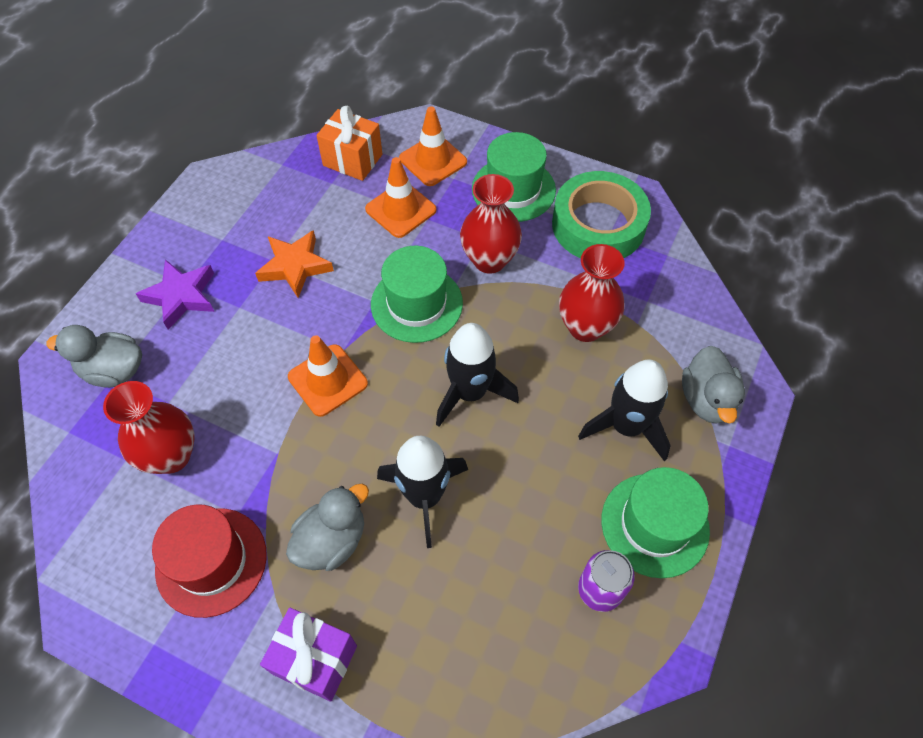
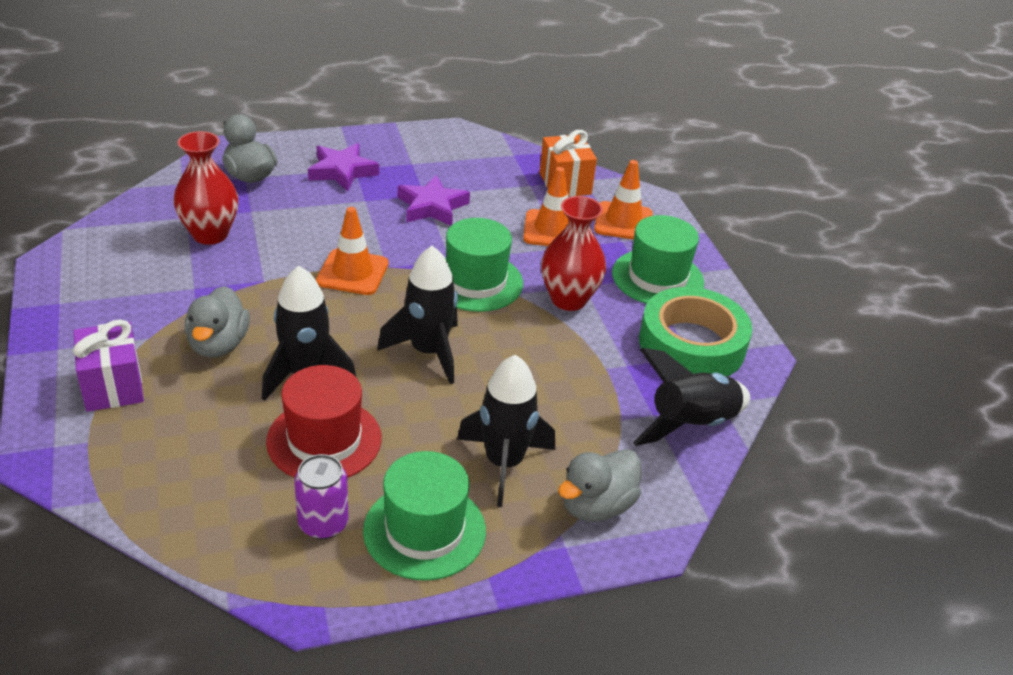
camera: 45 degrees right, 20 degrees down
red hat [152,504,267,618] -> red hat moved to [266,365,382,478]
orange star [255,230,334,298] -> purple star [398,175,470,226]
grey duck [286,484,369,571] -> grey duck turned 90 degrees clockwise [185,286,250,358]
red vase [559,244,625,342] -> none
none -> black rocket [633,348,750,446]

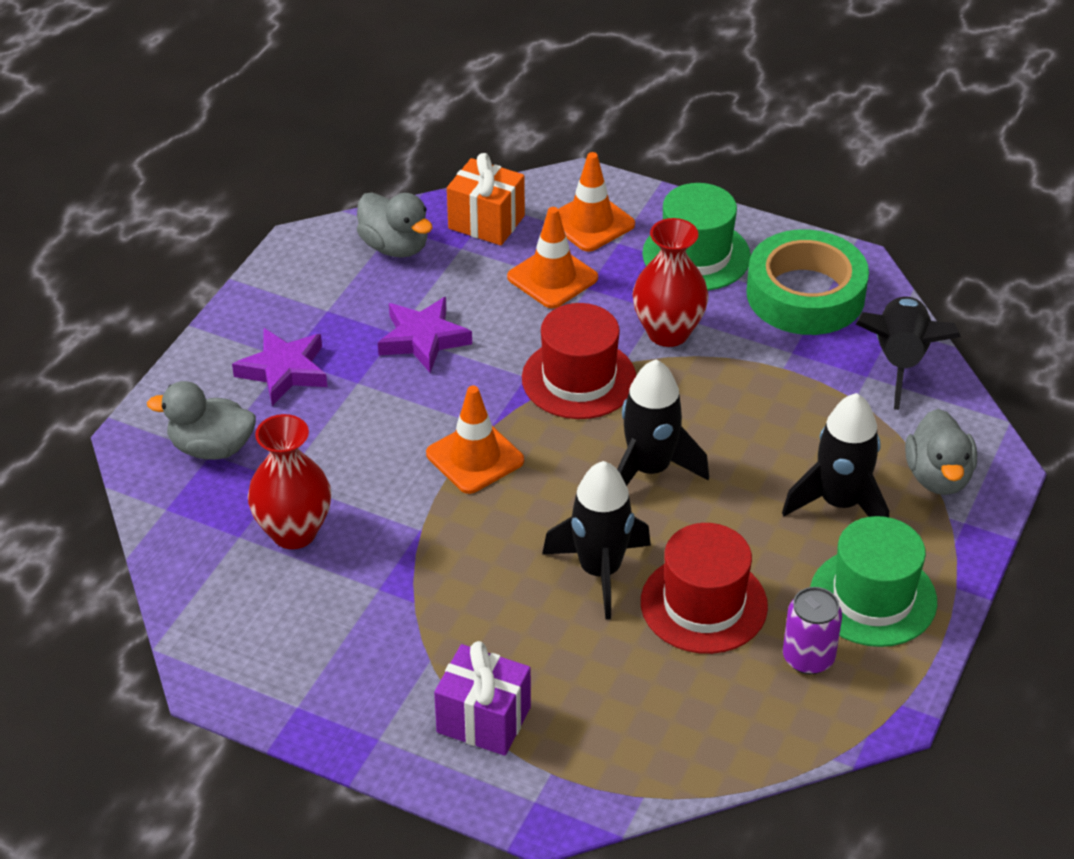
camera: 45 degrees left, 5 degrees up
grey duck [185,286,250,358] -> grey duck moved to [357,193,433,258]
green hat [445,218,523,312] -> red hat [522,303,636,419]

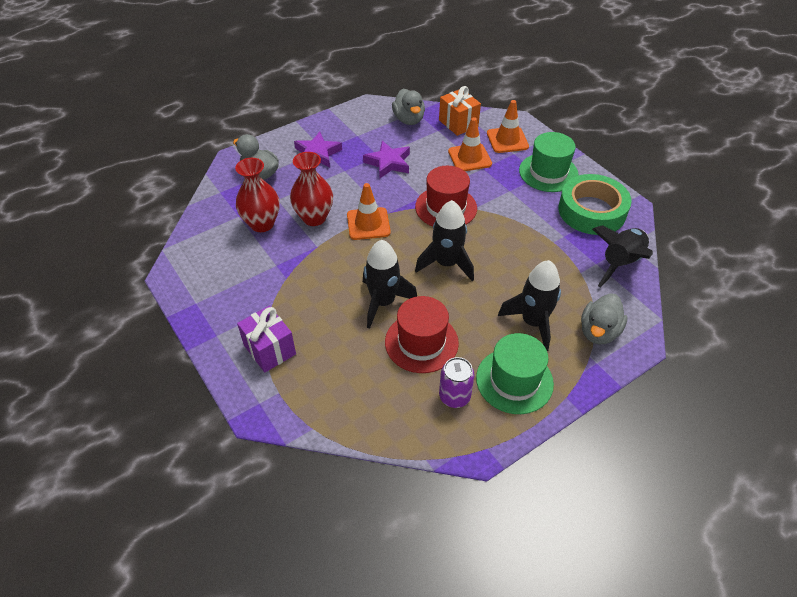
camera: 30 degrees right, 5 degrees up
red vase [633,218,709,347] -> red vase moved to [290,152,333,226]

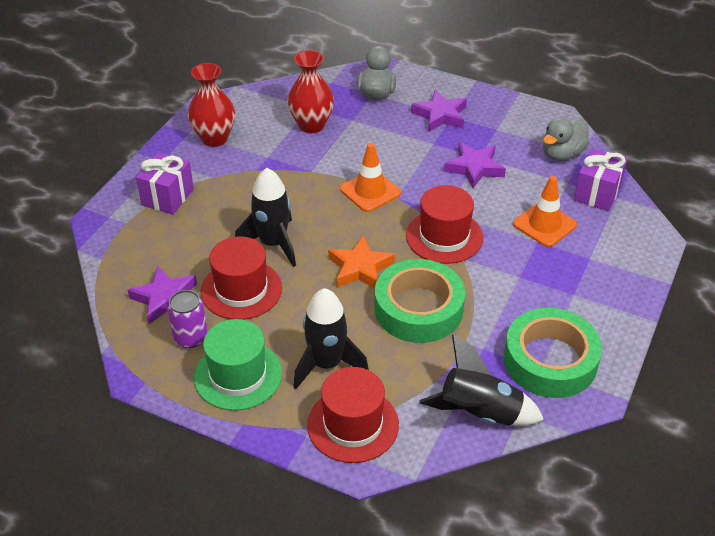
camera: 60 degrees right, 5 degrees down
red vase [290,152,333,226] -> red vase moved to [188,63,235,147]
black rocket [415,200,474,281] -> orange star [328,236,395,288]
orange gift [439,86,481,136] -> purple gift [574,148,627,211]
orange traffic cone [487,100,529,153] -> none
green hat [519,132,579,192] -> none
grey duck [581,294,628,345] -> red hat [307,367,399,463]
none -> purple star [128,266,197,324]
none -> green tape [374,259,465,343]

